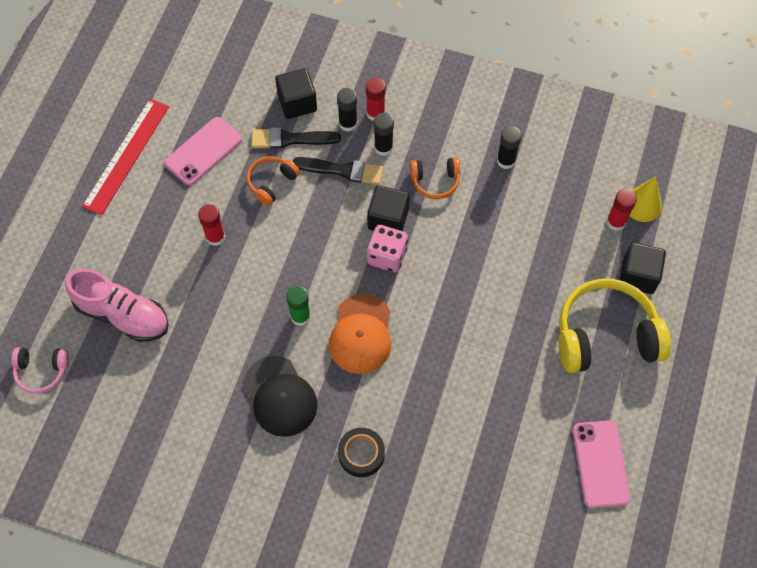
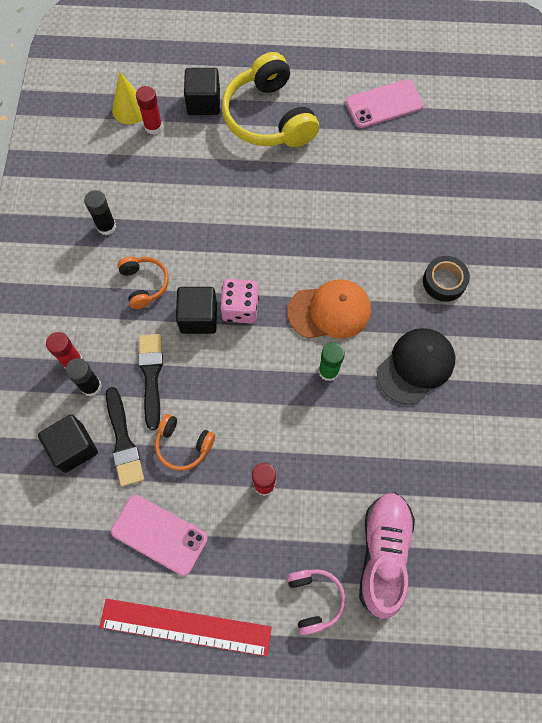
camera: 105 degrees left, 5 degrees up
pink headphones [11,347,69,394] -> pink headphones moved to [287,569,346,635]
black glue stick [374,113,394,156] -> none

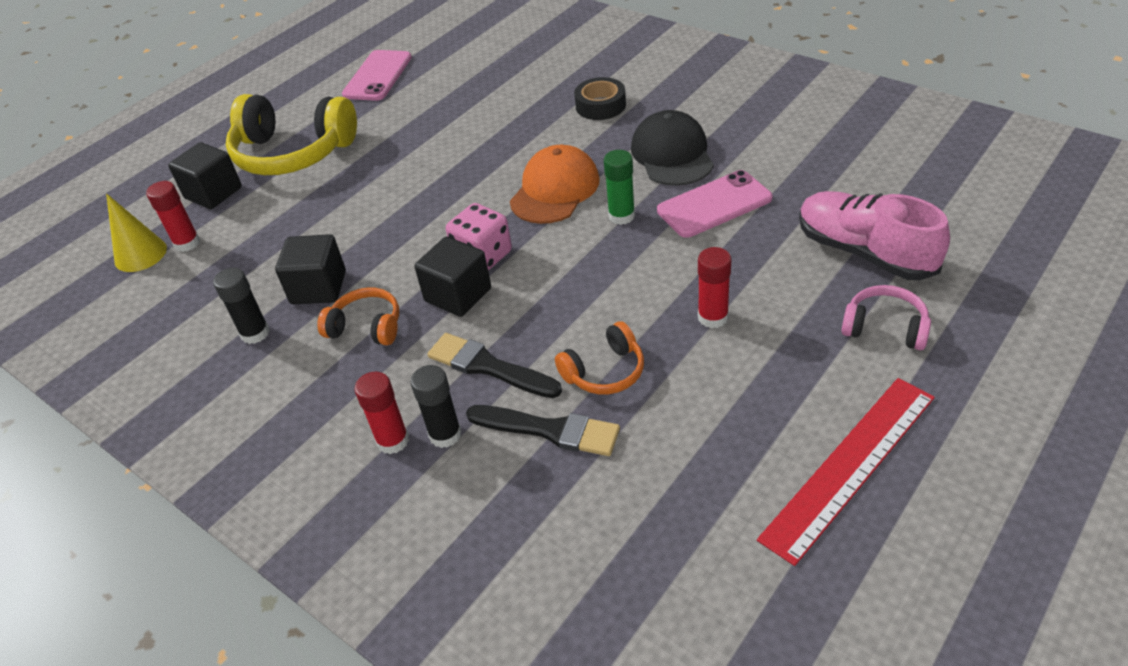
camera: 50 degrees left, 25 degrees down
black cube [38,414,98,473] -> black cube moved to [275,234,346,304]
pink phone [111,495,208,576] -> pink phone moved to [657,170,772,238]

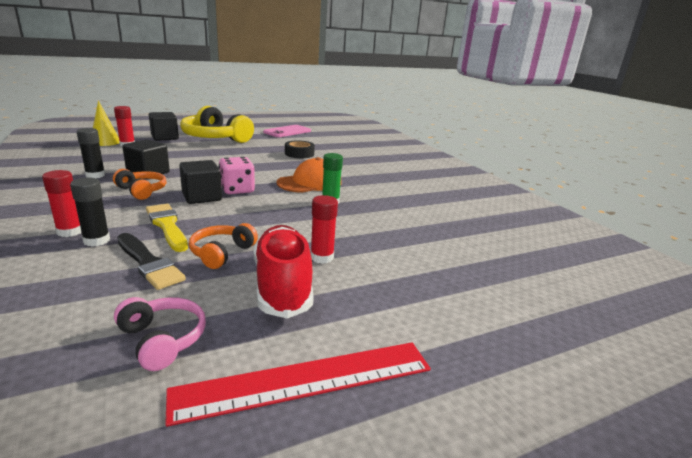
camera: 20 degrees right, 20 degrees down
black brush [427,333,562,398] -> yellow brush [146,204,188,252]
orange headphones [555,321,644,394] -> orange headphones turned 120 degrees clockwise [189,223,258,269]
black tape [574,77,626,120] -> black tape moved to [285,140,315,158]
black cap [631,110,714,186] -> none
pink phone [657,170,772,238] -> none
pink shoe [799,191,950,280] -> none
pink headphones [841,285,931,350] -> pink headphones moved to [114,297,206,371]
none -> red shoe [254,225,314,319]

